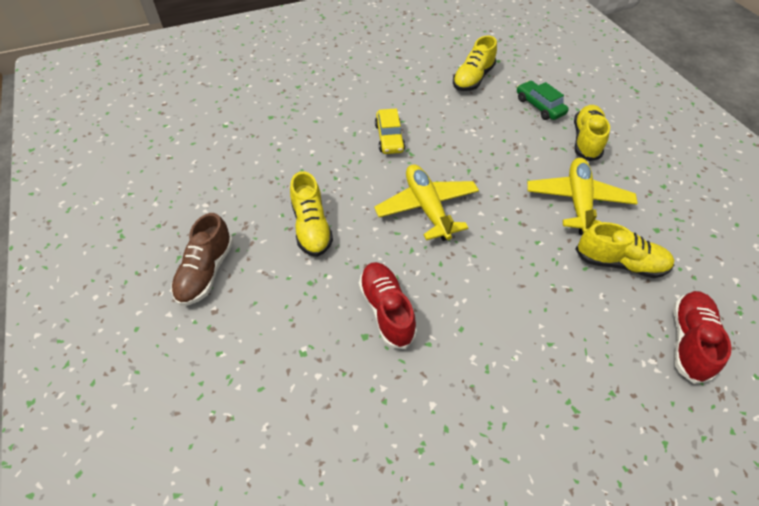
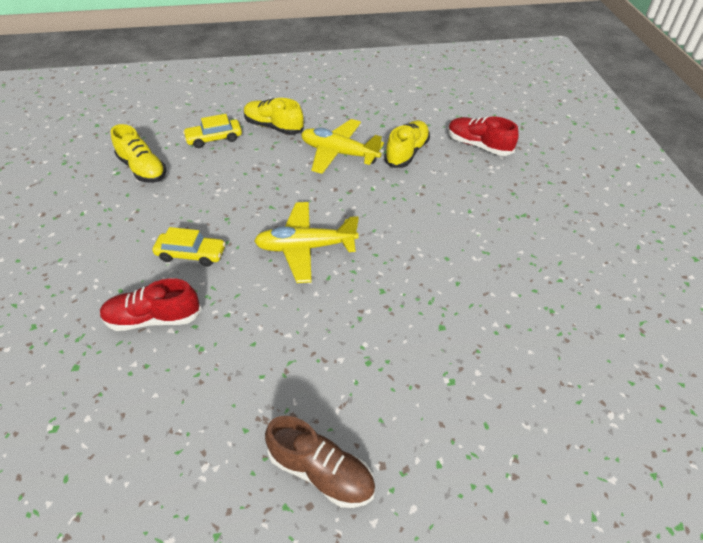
camera: 75 degrees left, 5 degrees down
yellow shoe [290,171,333,257] -> none
red shoe [359,262,417,349] -> red shoe moved to [100,278,202,331]
green car [517,81,569,120] -> yellow car [183,114,242,148]

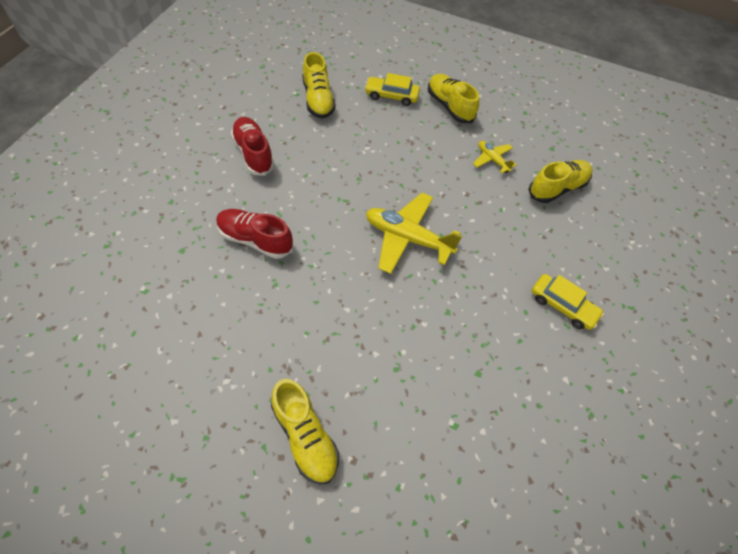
camera: 25 degrees right, 10 degrees up
yellow car [153,227,226,267] -> yellow car moved to [532,274,604,330]
brown shoe [265,416,375,508] -> yellow shoe [271,379,339,484]
yellow plane [301,119,384,174] -> yellow plane [473,141,516,173], size x0.53
red shoe [448,117,519,156] -> red shoe moved to [231,117,275,176]

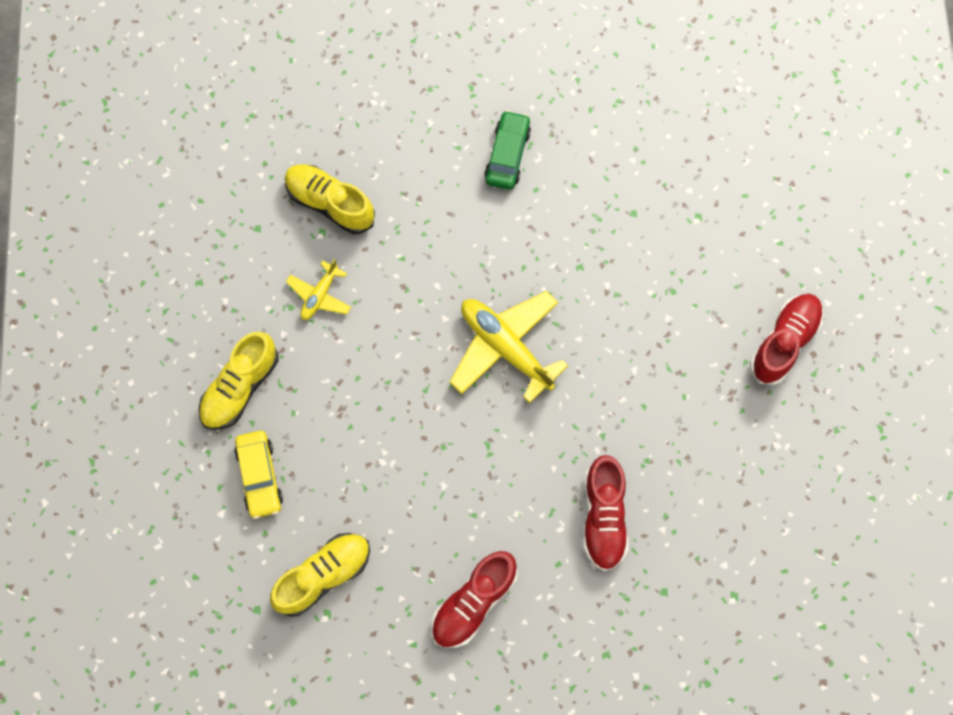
camera: 110 degrees left, 15 degrees up
yellow shoe [271,379,339,484] -> red shoe [750,294,823,385]
yellow plane [366,193,462,274] -> yellow plane turned 135 degrees clockwise [450,291,568,403]
yellow car [532,274,604,330] -> green car [484,110,531,190]

